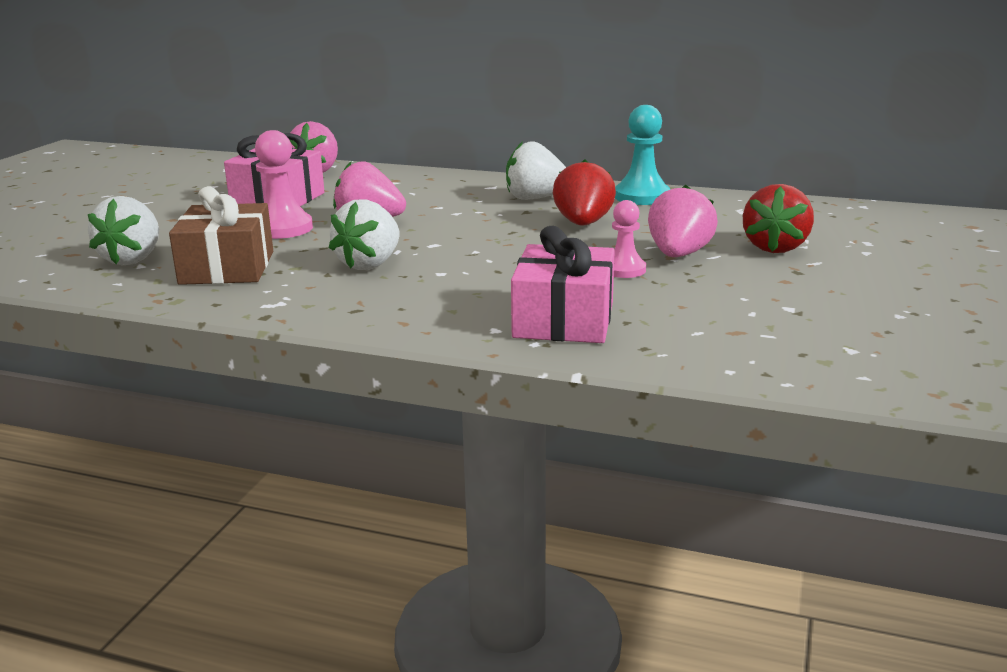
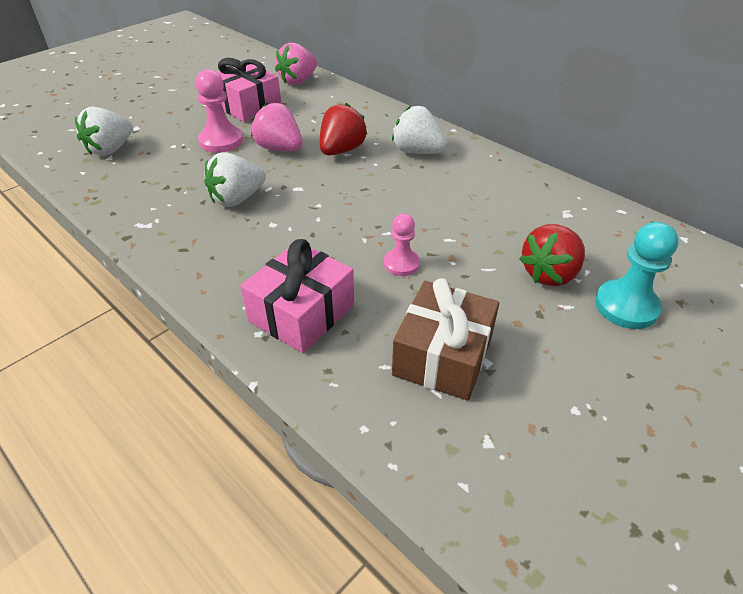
camera: 25 degrees right, 20 degrees up
brown gift [169,186,273,285] -> brown gift moved to [392,278,499,401]
red strawberry [553,160,616,226] -> red strawberry moved to [320,103,367,155]
turquoise pawn [615,105,670,205] -> turquoise pawn moved to [595,222,679,329]
pink strawberry [648,185,718,257] -> none

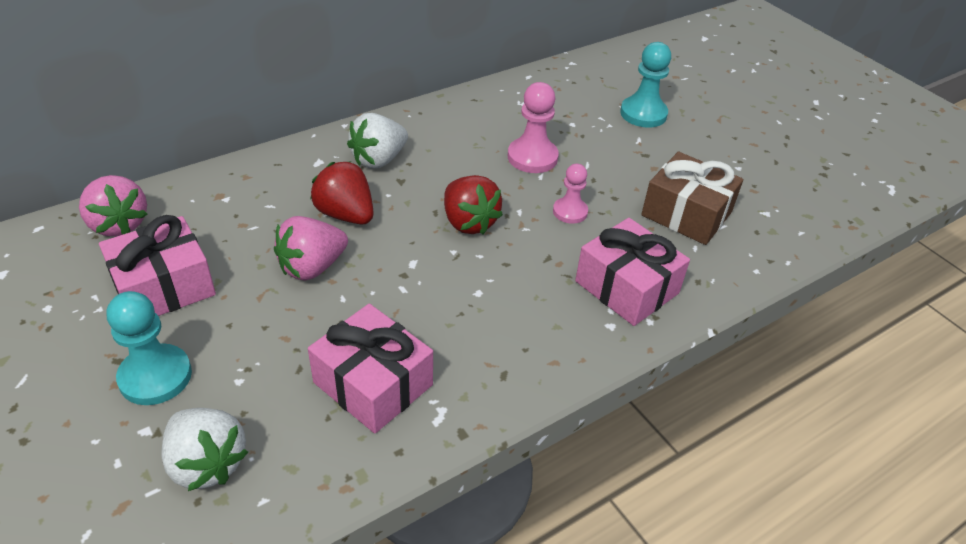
camera: 80 degrees left, 0 degrees up
pink pawn [195,69,243,153] -> pink pawn moved to [508,82,559,173]
white strawberry [204,152,266,207] -> none
red strawberry [519,224,585,286] -> red strawberry moved to [444,175,503,234]
none -> turquoise pawn [107,291,192,405]
none -> pink gift [308,304,433,434]

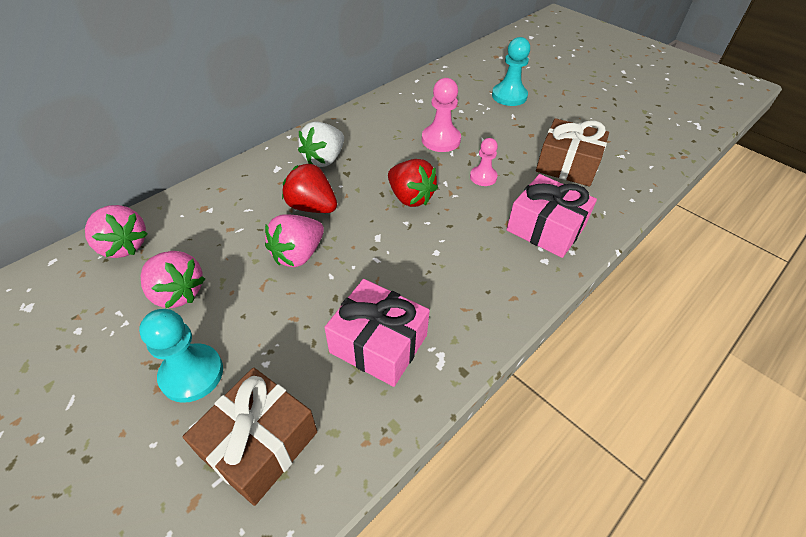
camera: 10 degrees left, 5 degrees up
pink gift [99,215,216,316] -> pink strawberry [141,251,205,308]
white strawberry [161,408,248,491] -> brown gift [183,368,317,506]

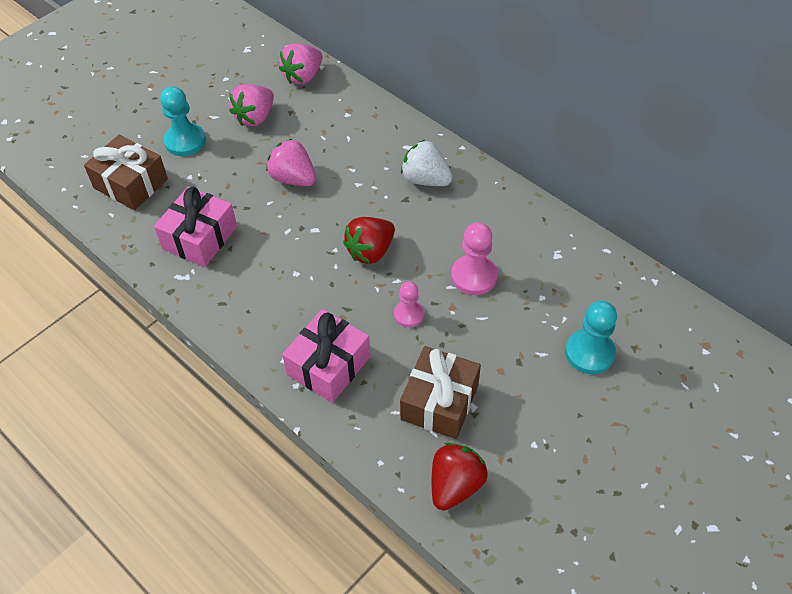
camera: 90 degrees right, 5 degrees up
red strawberry [282,163,337,213] -> red strawberry moved to [432,443,488,511]

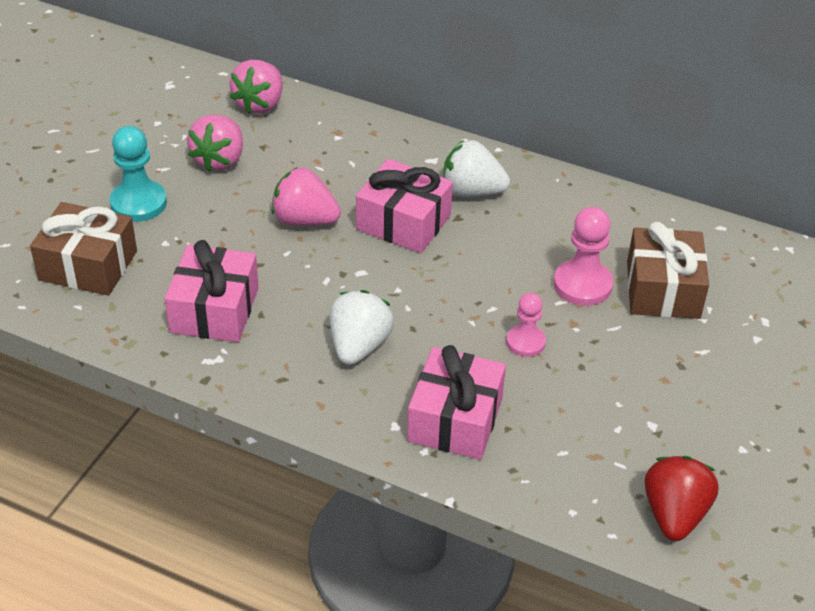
camera: 20 degrees left, 10 degrees down
red strawberry [343,217,395,264] -> none
brown gift [400,346,481,439] -> brown gift moved to [627,222,709,319]
turquoise pawn [565,301,617,374] -> none
none -> white strawberry [330,290,394,365]
none -> pink gift [356,159,453,253]

